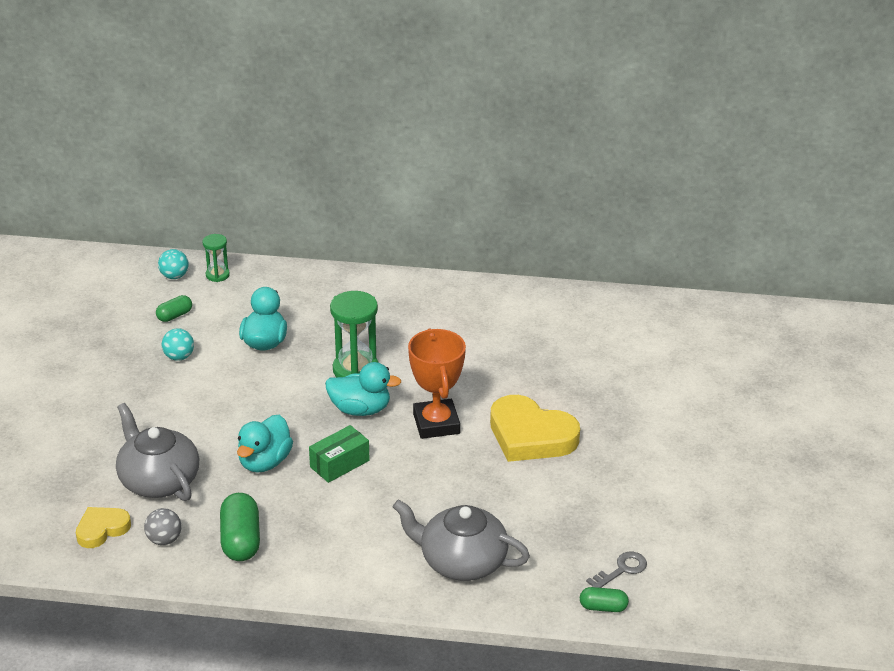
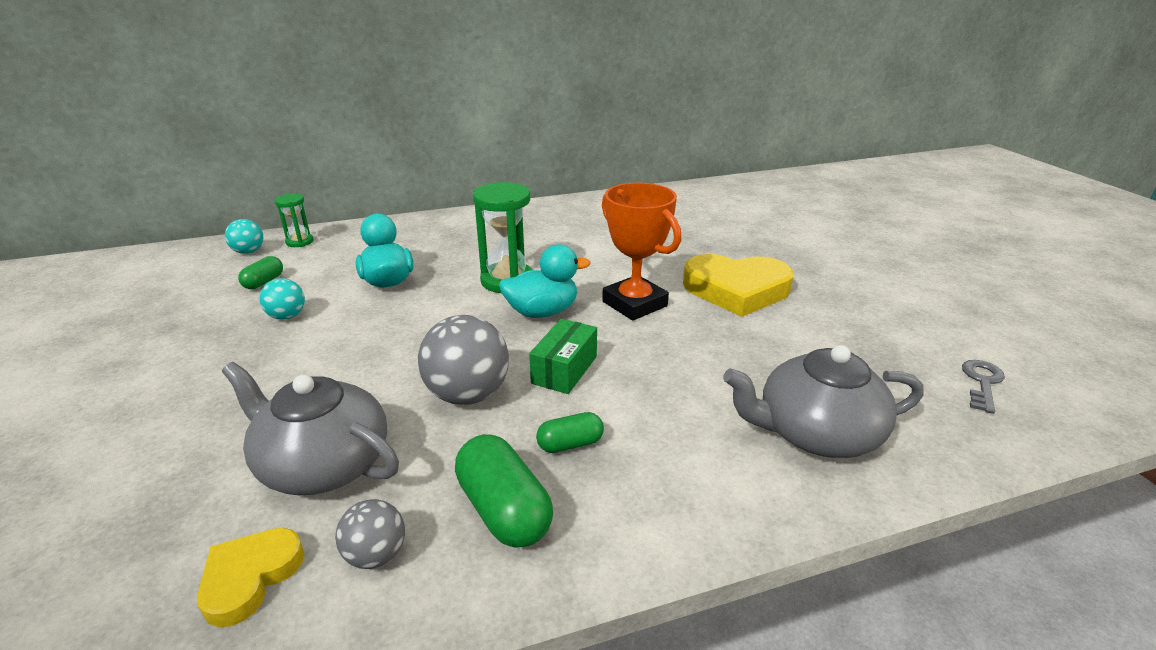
camera: 25 degrees left, 5 degrees down
turquoise duck [237,415,293,473] -> grey ball [418,315,509,405]
green capsule [580,587,629,612] -> green capsule moved to [536,412,604,453]

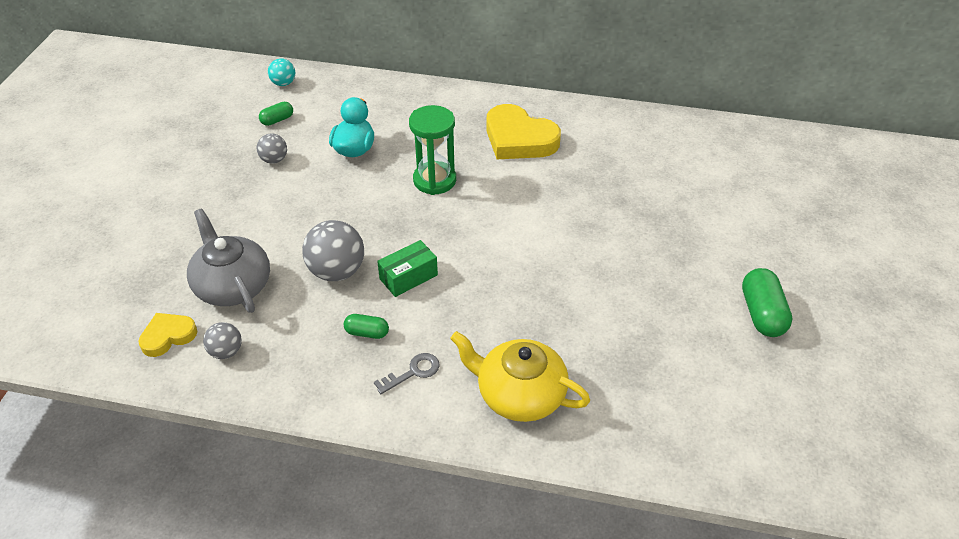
camera: 30 degrees right, 15 degrees up
turquoise ball [259,278,305,320] -> grey ball [257,133,287,164]
green hourglass [275,193,313,247] -> none
green capsule [455,434,553,548] -> green capsule moved to [742,268,792,337]
turquoise duck [499,244,590,318] -> none
orange trophy [602,182,681,321] -> none
yellow heart [683,254,794,317] -> yellow heart moved to [486,104,561,159]
grey teapot [723,345,924,458] -> yellow teapot [450,331,590,422]
grey key [962,360,1005,414] -> grey key moved to [374,353,440,394]

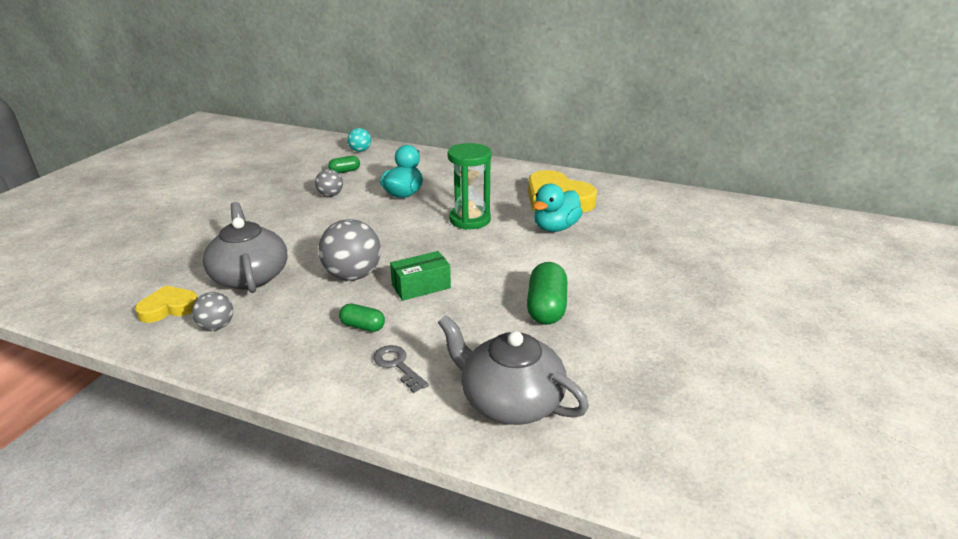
camera: 10 degrees right, 15 degrees down
grey key [374,353,440,394] -> grey key turned 105 degrees counterclockwise [373,345,429,393]
yellow teapot [450,331,590,422] -> grey teapot [438,315,589,425]
green capsule [742,268,792,337] -> green capsule moved to [527,262,567,325]
none -> turquoise duck [533,184,583,232]

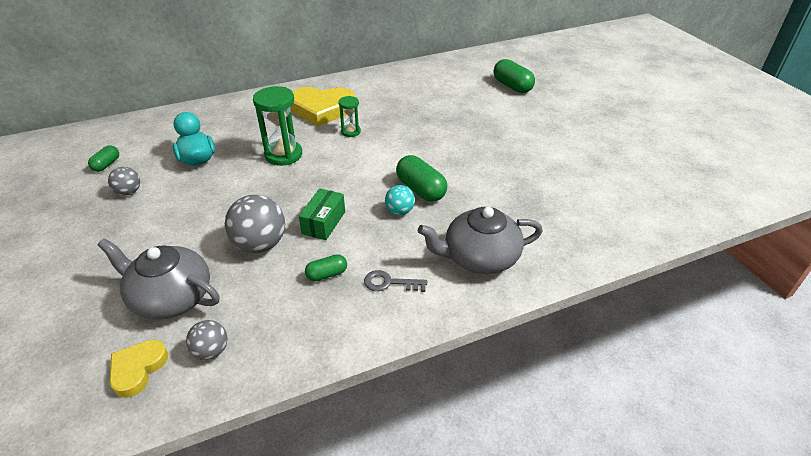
camera: 45 degrees left, 10 degrees up
turquoise ball [347,128,371,152] -> turquoise ball moved to [385,185,415,215]
turquoise duck [533,184,583,232] -> green hourglass [338,96,361,137]
none -> green capsule [494,59,535,93]

